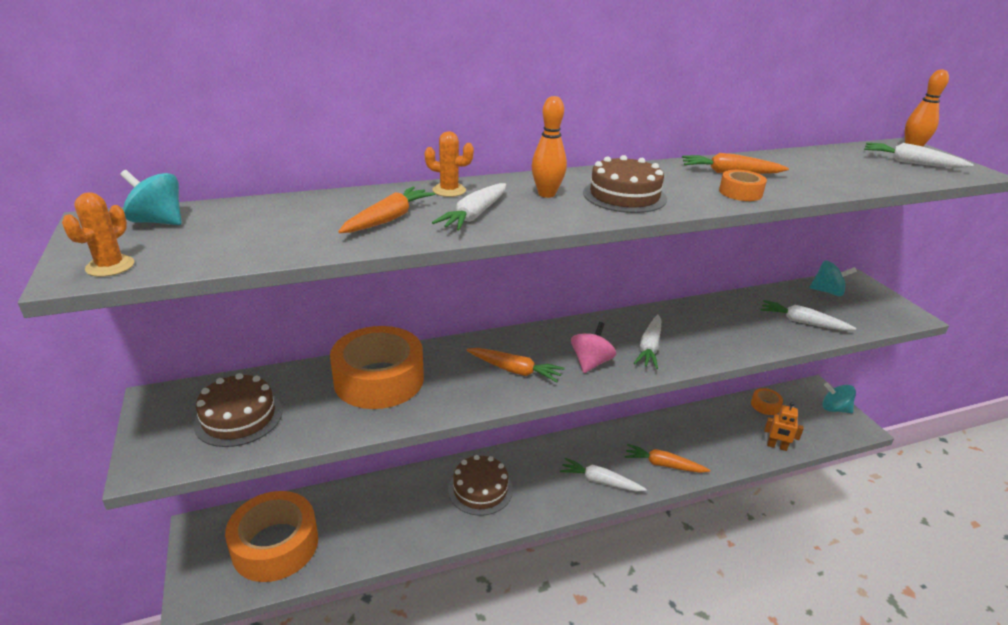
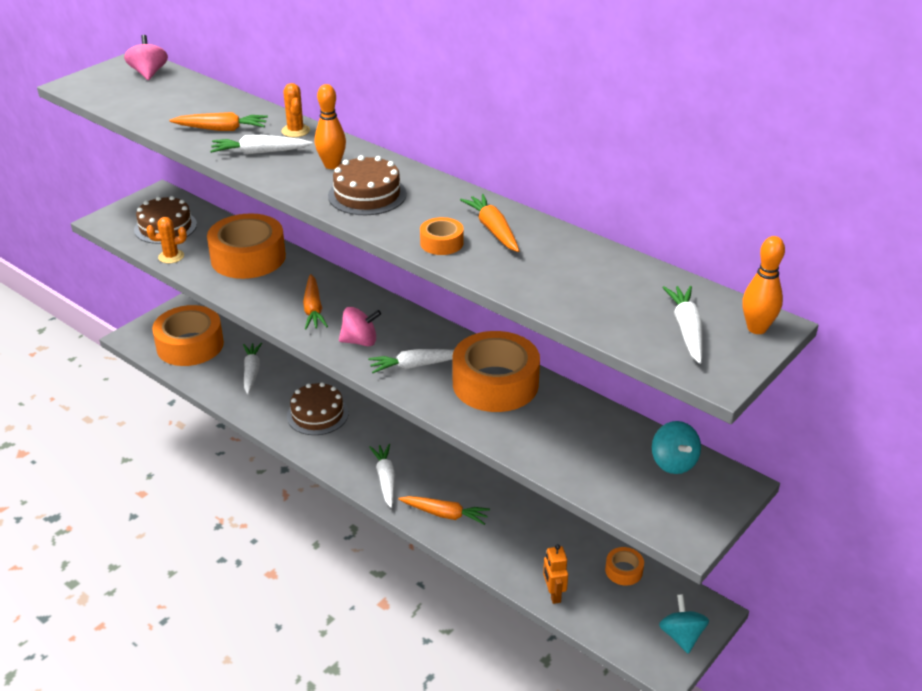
camera: 60 degrees right, 5 degrees up
orange cactus [62,193,134,277] -> orange cactus moved to [146,217,187,264]
turquoise spinning top [120,170,182,225] -> pink spinning top [124,35,168,80]
orange carrot [625,444,710,473] -> orange carrot turned 120 degrees clockwise [398,496,490,525]
white carrot [761,300,856,331] -> white carrot moved to [243,343,262,394]
none -> orange tape [452,331,540,412]

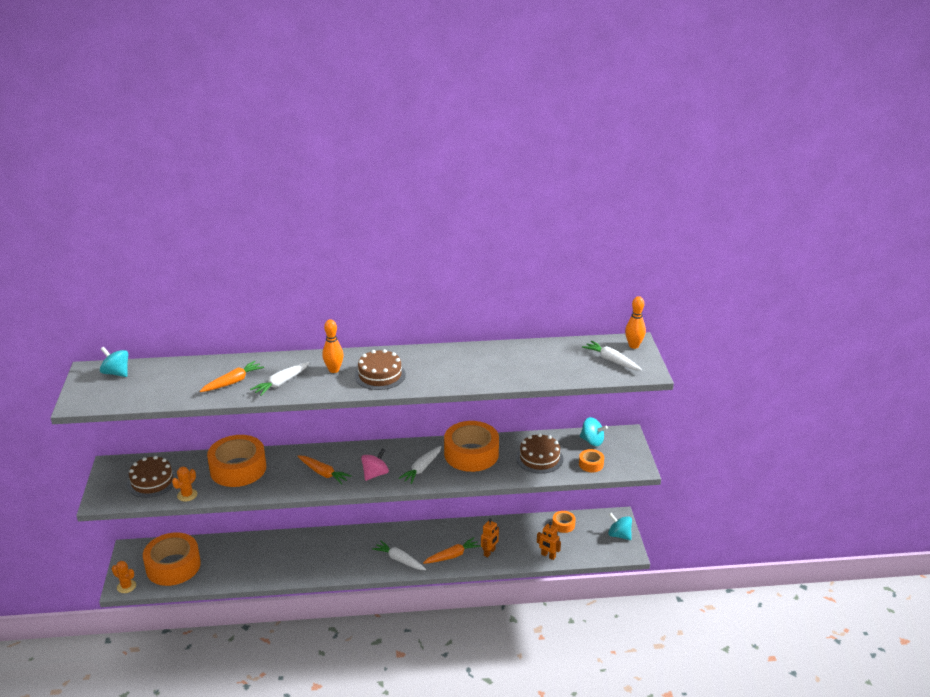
camera: 45 degrees left, 5 degrees down
pink spinning top [124,35,168,80] -> turquoise spinning top [100,347,128,377]
white carrot [243,343,262,394] -> none
orange cactus [281,83,310,137] -> orange cactus moved to [112,561,136,593]
brown cake [287,382,349,435] -> brown cake moved to [516,433,563,474]
orange tape [420,217,464,255] -> orange tape moved to [579,449,604,472]
orange carrot [460,194,519,252] -> none
none -> orange robot [481,519,499,557]

